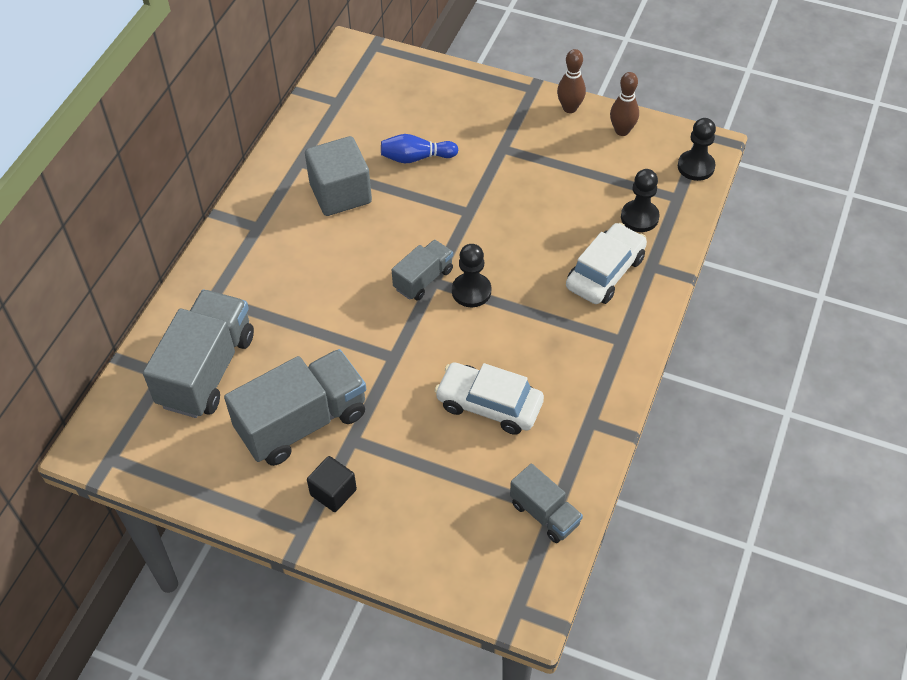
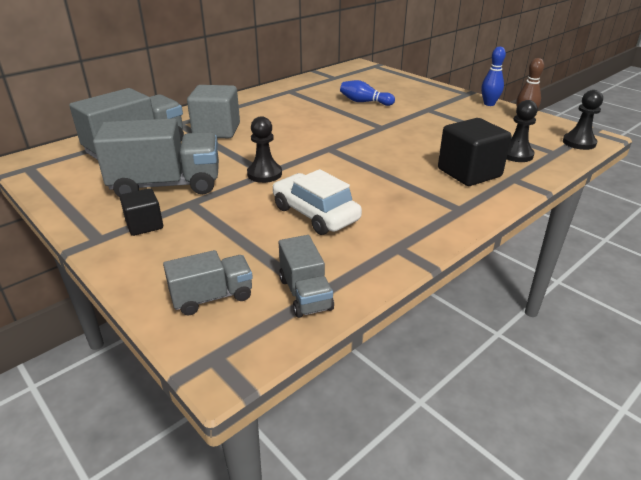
camera: 25 degrees right, 20 degrees down
grey cube [305,136,372,216] -> grey cube moved to [187,85,240,138]
grey truck [392,240,453,301] -> grey truck moved to [163,250,253,315]
black pawn [452,244,491,307] -> black pawn moved to [247,116,282,183]
brown bowling pin [557,49,586,113] -> blue bowling pin [481,47,506,106]
white car [566,223,647,304] -> black cube [438,118,511,186]

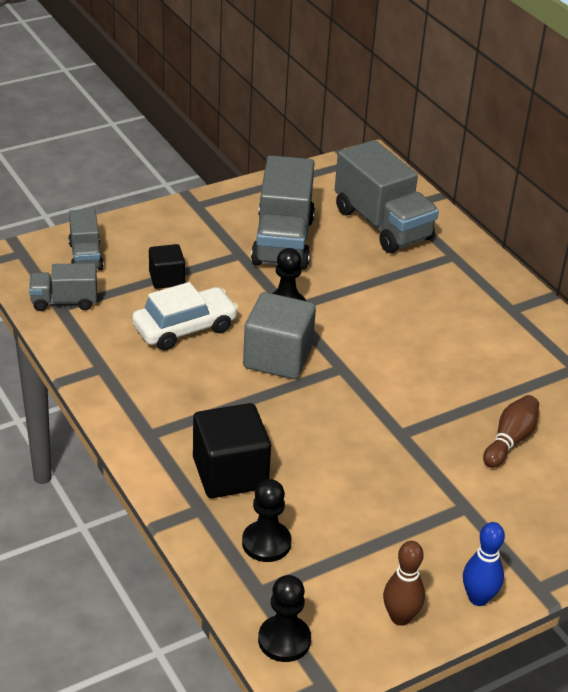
camera: 100 degrees right, 5 degrees up
black cube [120,188,163,236] -> black cube moved to [149,244,185,289]
grey cube [187,85,240,138] -> grey cube moved to [243,292,316,379]
blue bowling pin [340,80,395,106] -> brown bowling pin [483,395,539,468]

